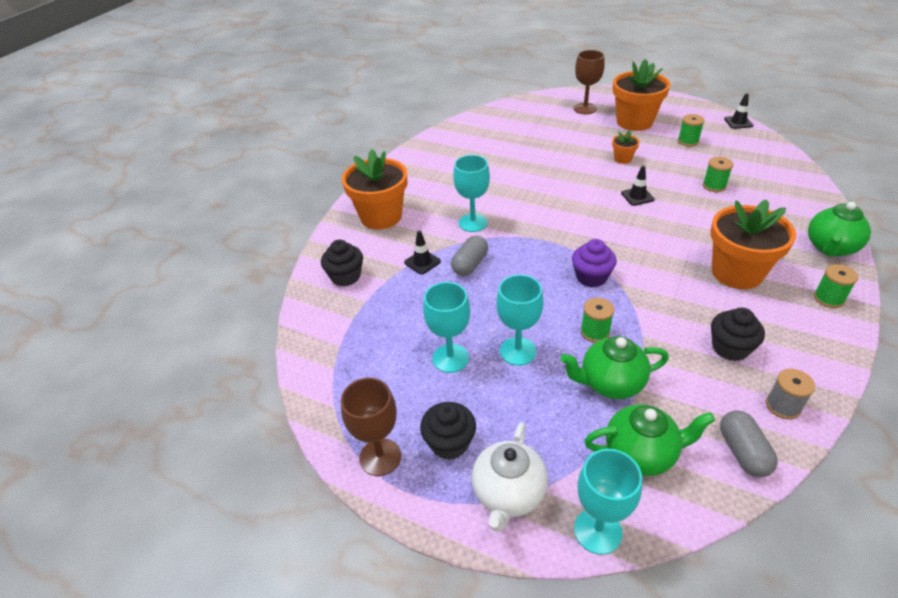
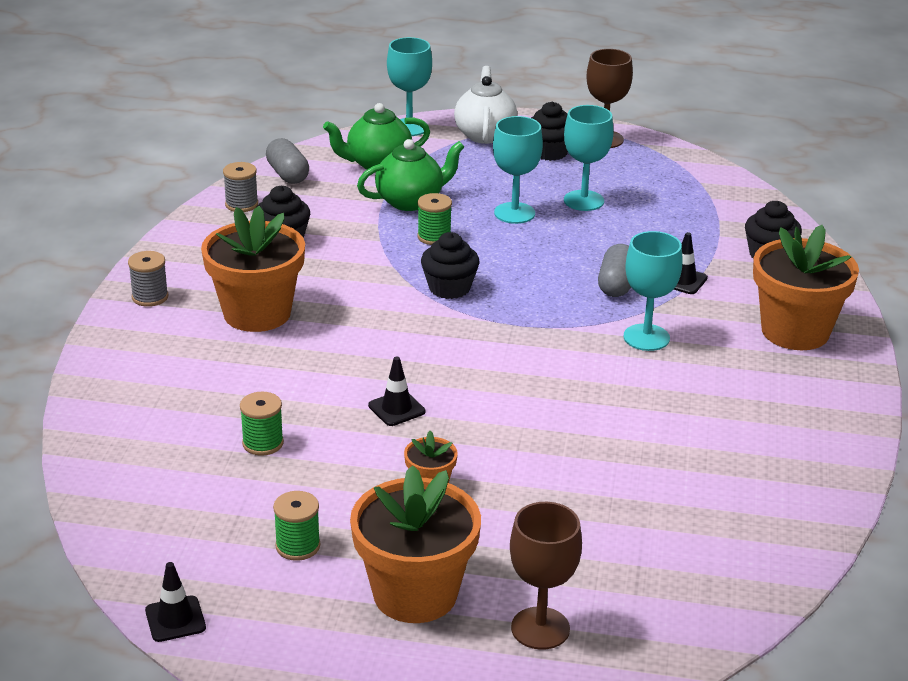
camera: 160 degrees right, 10 degrees down
purple cupcake [572,239,617,287] -> black cupcake [421,232,479,299]
green teapot [808,201,871,257] -> none
green spool [814,264,858,308] -> grey spool [128,251,168,307]

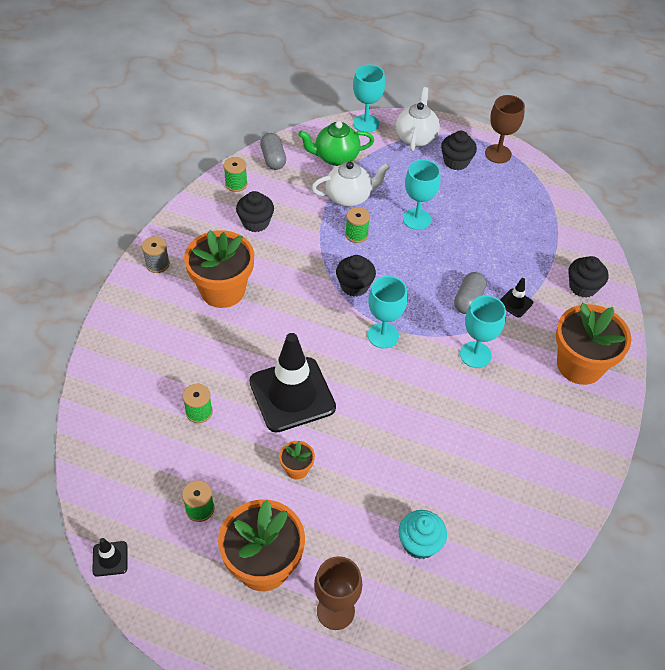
camera: 10 degrees right, 20 degrees up
grey spool [223,162,258,212] -> green spool [224,157,248,192]
green teapot [357,139,465,211] -> white teapot [312,162,390,207]
black traffic cone [368,357,425,426] -> black traffic cone [249,333,336,433], size x2.40
turquoise goblet [564,105,613,211] -> turquoise goblet moved to [368,276,407,349]
none -> turquoise cupcake [398,510,447,559]

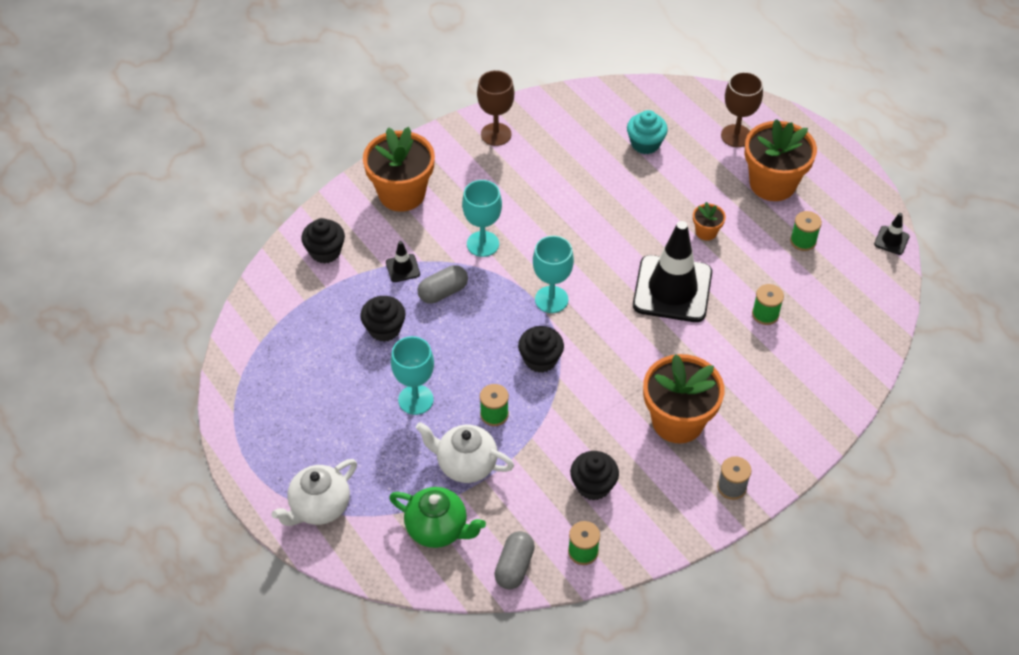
camera: 145 degrees left, 0 degrees up
turquoise goblet [353,64,385,132] -> none
black cupcake [441,131,477,170] -> black cupcake moved to [360,296,406,342]
brown goblet [485,95,525,163] -> brown goblet moved to [477,70,514,146]

